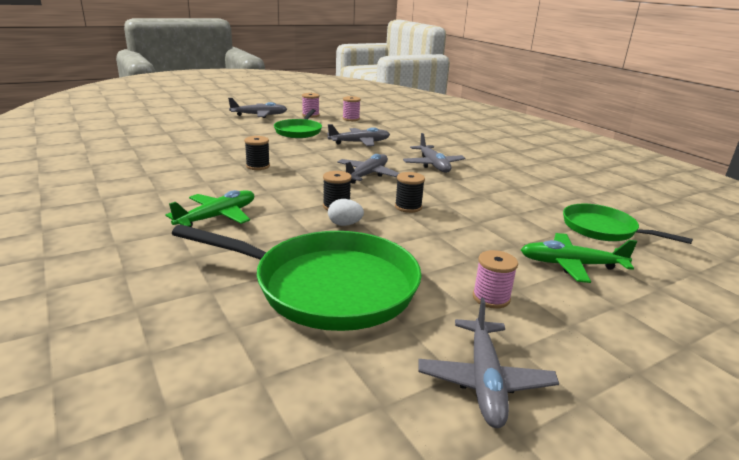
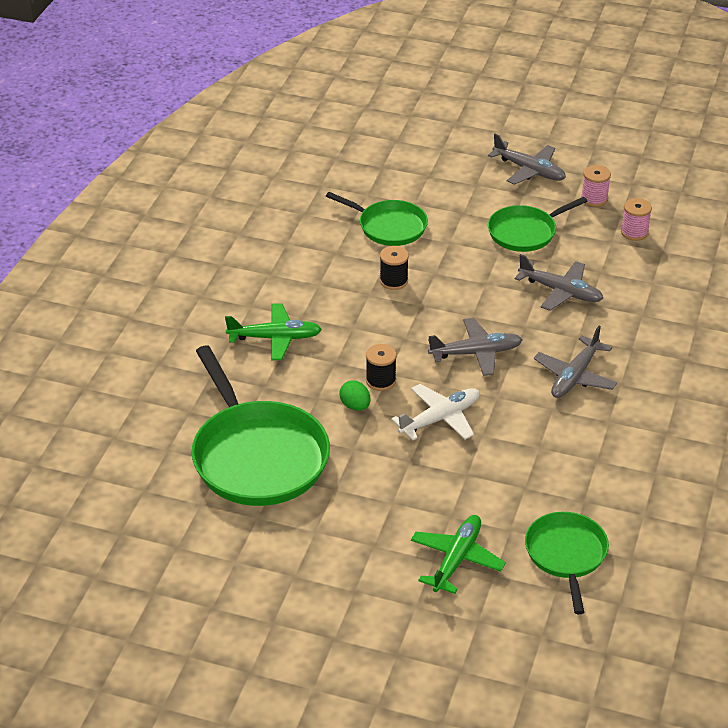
camera: 50 degrees right, 15 degrees up
white egg [328,199,364,226] -> green egg [339,380,371,411]
black spool [395,172,425,213] -> white plane [391,384,480,440]
grey plane [418,298,559,428] -> none
pink spool [473,250,518,309] -> none
green plane [521,233,637,283] -> green plane turned 60 degrees clockwise [411,515,506,594]
none -> green pan [326,192,428,246]

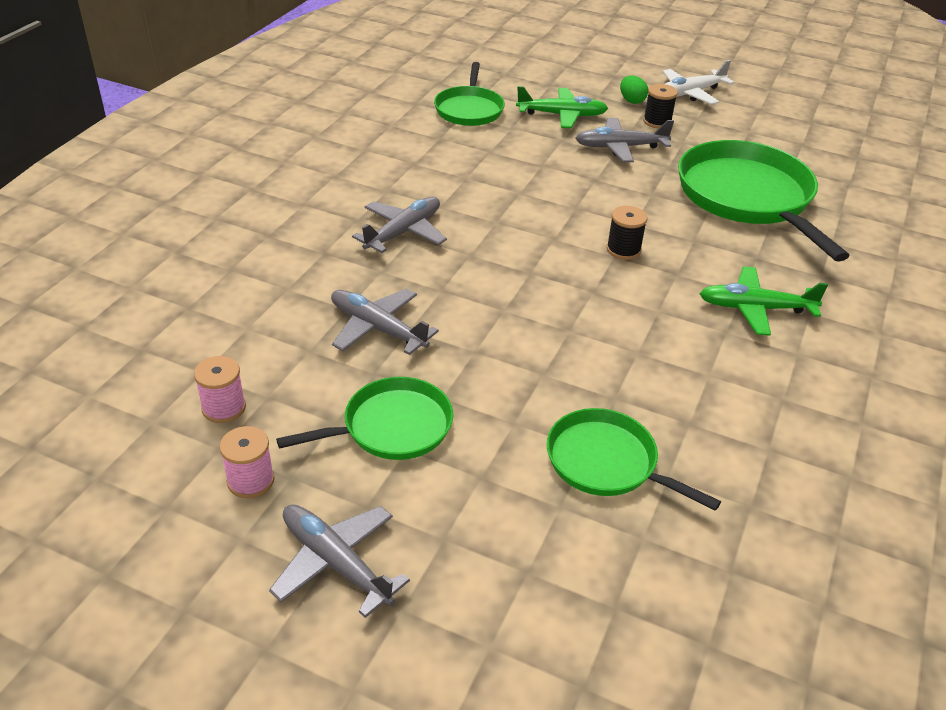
camera: 175 degrees left, 0 degrees up
green egg [339,380,371,411] -> green egg moved to [620,76,648,104]
black spool [380,246,409,290] -> black spool moved to [643,84,678,128]
white plane [391,384,480,440] -> white plane moved to [663,60,735,105]
green plane [411,515,506,594] -> green plane turned 120 degrees counterclockwise [516,86,608,128]
grey plane [428,318,523,376] -> grey plane moved to [575,118,674,162]

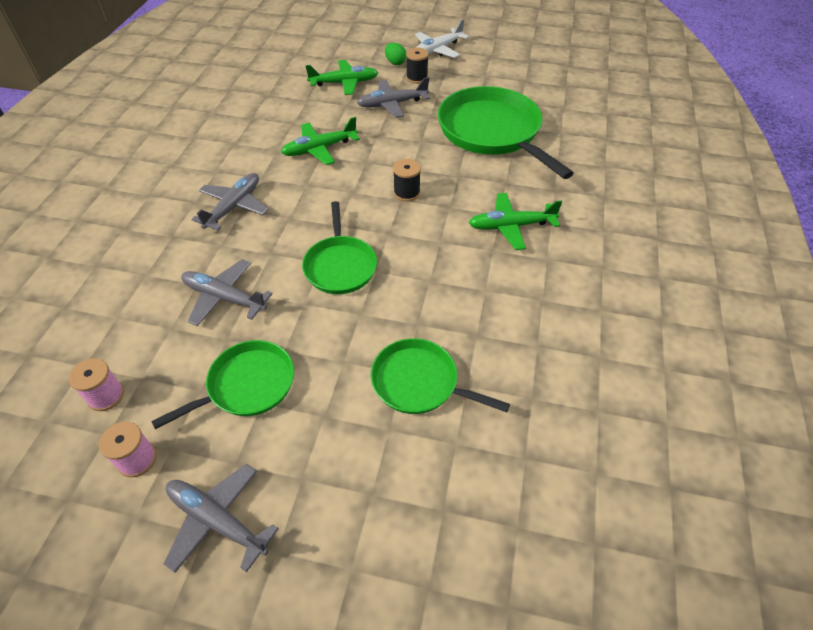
camera: 10 degrees left, 10 degrees up
green pan [434,62,505,126] -> green pan moved to [302,201,377,294]
none -> green plane [281,117,360,165]

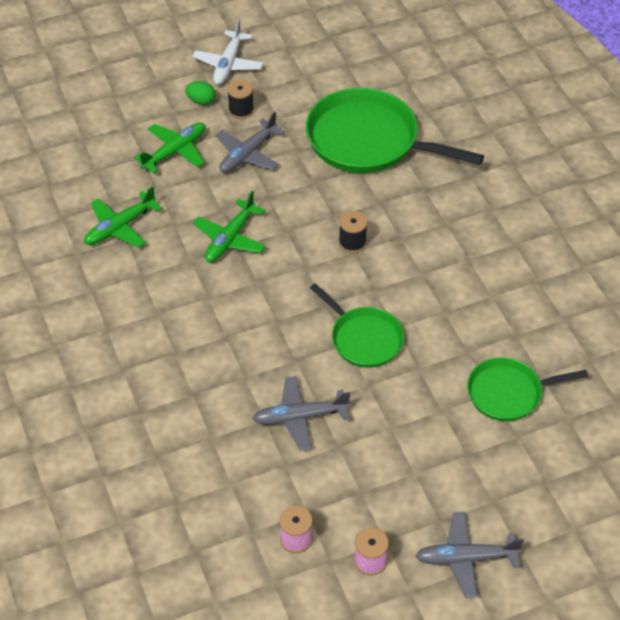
camera: 35 degrees left, 0 degrees up
green pan [151,340,294,429] -> none
grey plane [191,173,269,230] -> none
green plane [469,193,562,250] -> green plane moved to [84,186,162,248]

